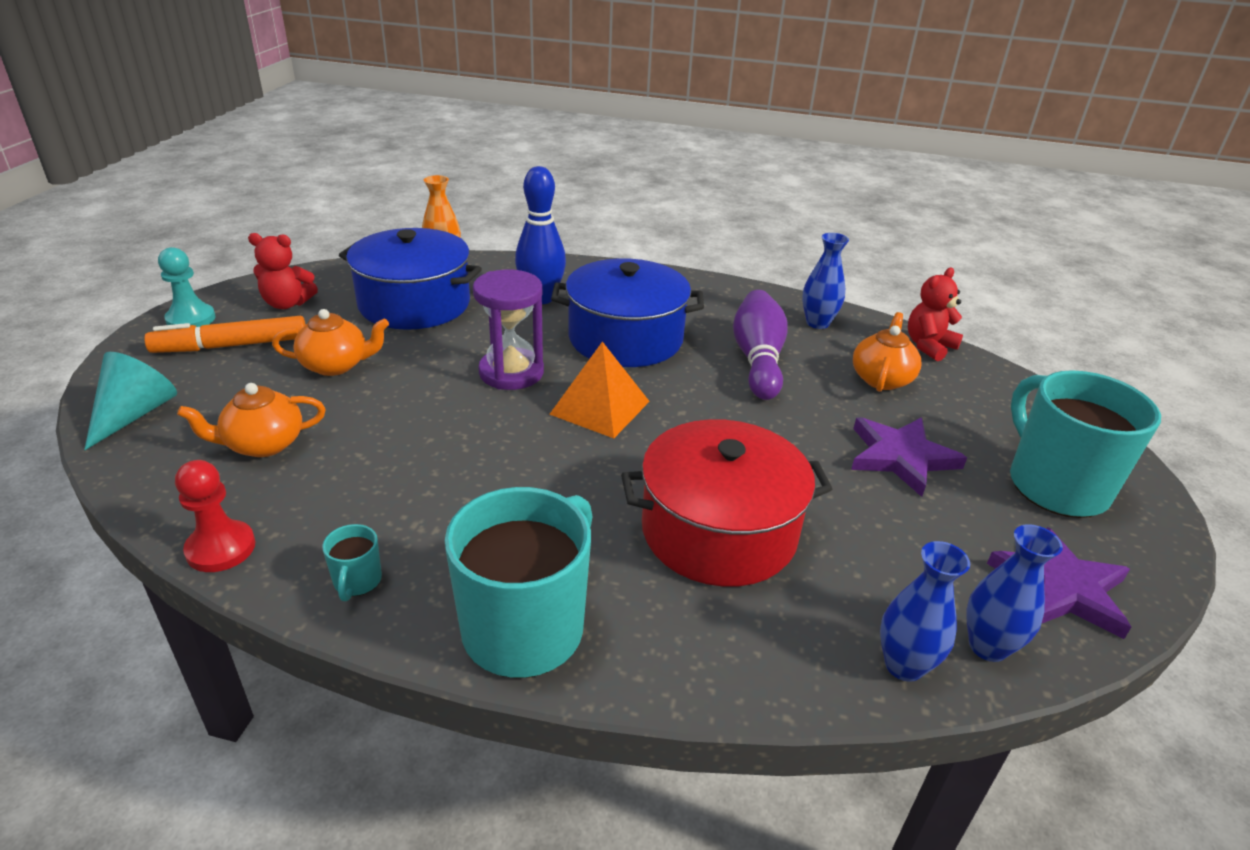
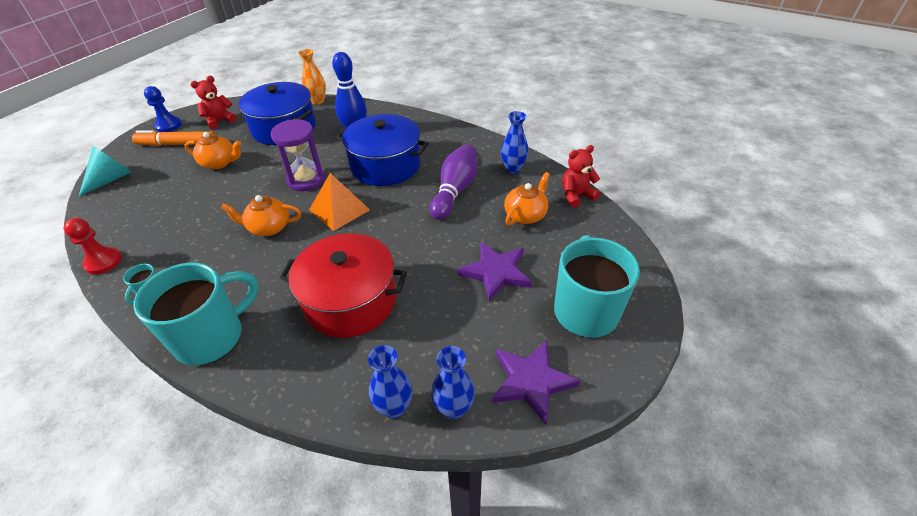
camera: 20 degrees right, 10 degrees up
turquoise pawn [158,247,215,327] -> blue pawn [144,86,182,132]
orange teapot [177,383,326,457] -> orange teapot moved to [221,195,301,236]
red teddy bear [248,233,318,309] -> red teddy bear turned 120 degrees clockwise [190,76,237,130]

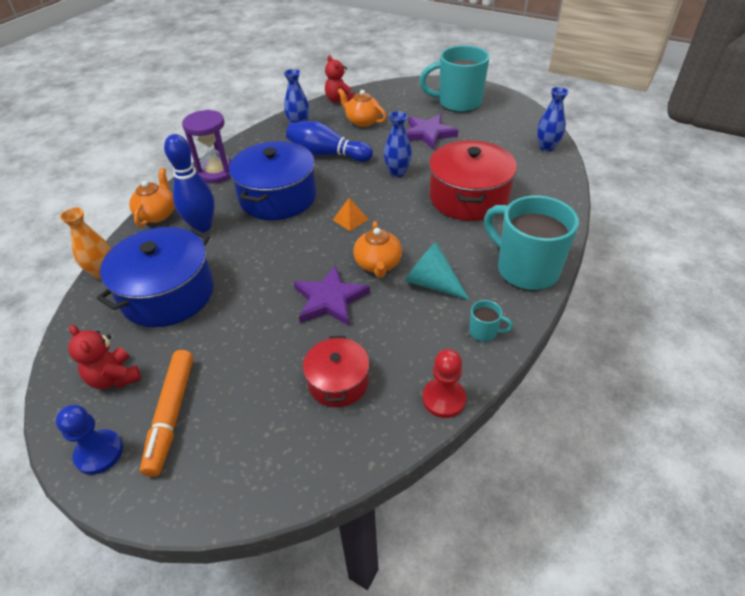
camera: 90 degrees left, 0 degrees up
turquoise cone [79,146,131,197] -> turquoise cone moved to [405,242,470,300]
orange teapot [184,132,241,169] -> orange teapot moved to [129,168,175,227]
purple hourglass [271,119,325,191] -> purple hourglass moved to [182,110,232,183]
orange pyramid [309,173,370,231] -> orange pyramid [333,198,369,231], size x0.56
blue vase [368,345,412,418] -> blue vase moved to [384,111,412,177]
purple bowling pin [430,144,477,220] -> blue bowling pin [286,121,373,162]
purple star [492,340,580,425] -> purple star moved to [293,265,370,326]
none -> red pot [303,336,370,407]

